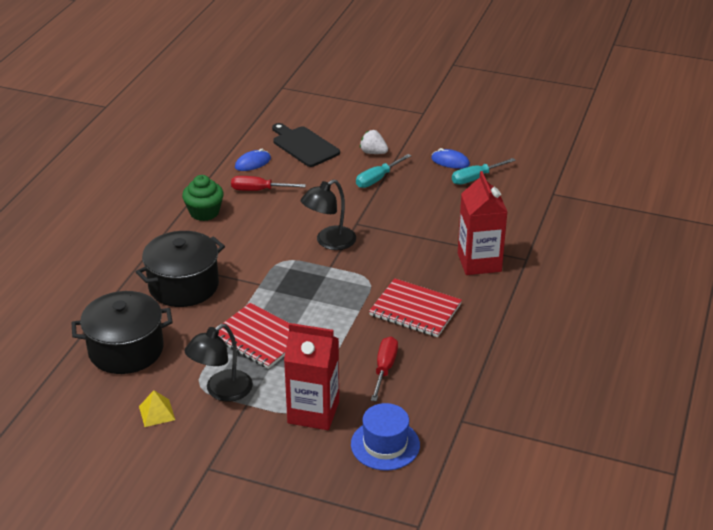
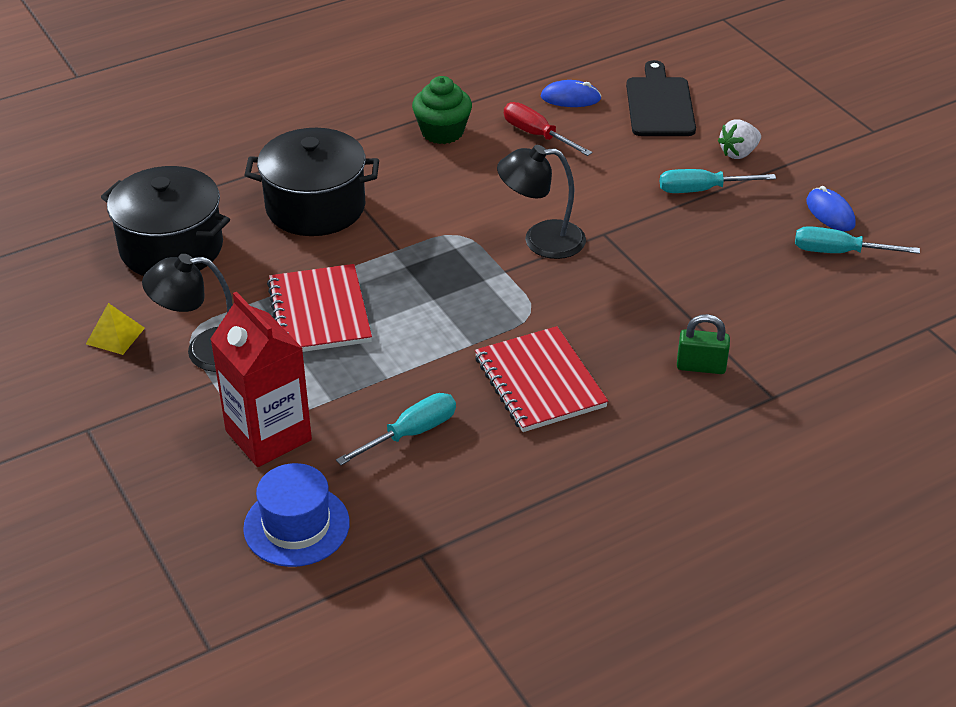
camera: 40 degrees right, 5 degrees up
white strawberry [360,130,388,154] -> white strawberry turned 105 degrees counterclockwise [718,120,761,159]
red screwdriver [371,337,398,402] -> turquoise screwdriver [336,393,456,465]
red carton [458,171,507,275] -> green padlock [677,314,730,374]

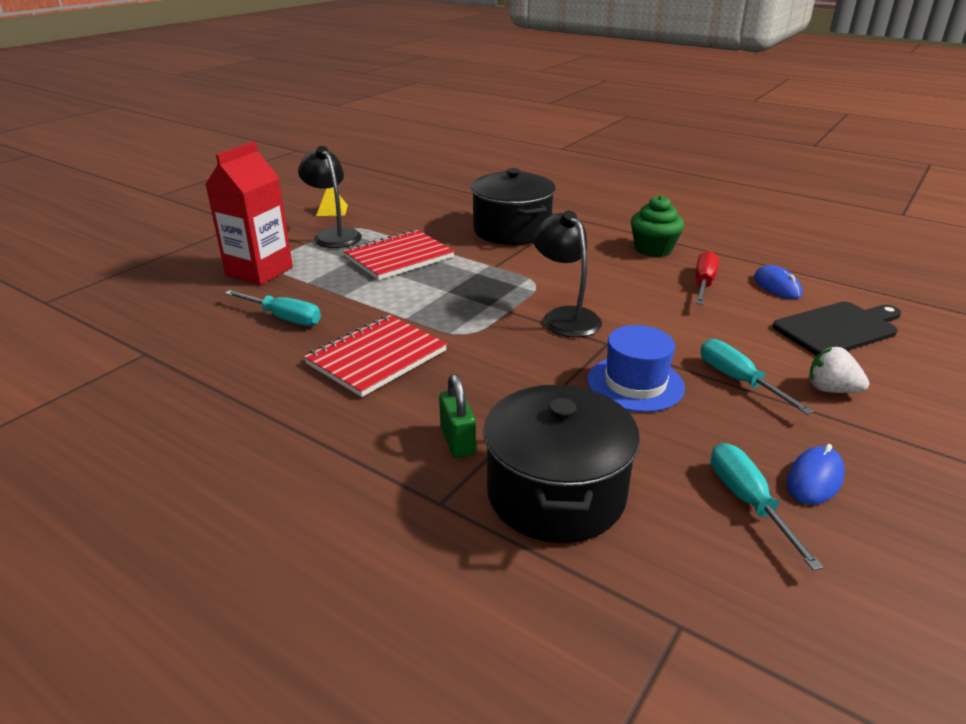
camera: 65 degrees right, 10 degrees down
black pot [101,166,230,276] -> black pot moved to [483,385,640,543]
blue hat [243,463,350,567] -> blue hat moved to [587,325,685,412]

